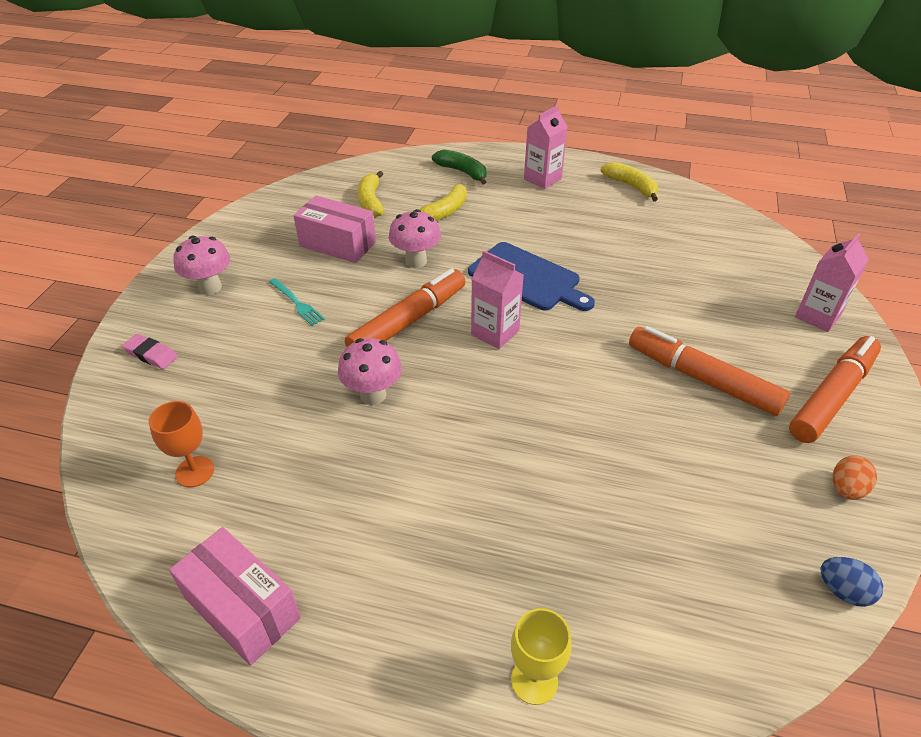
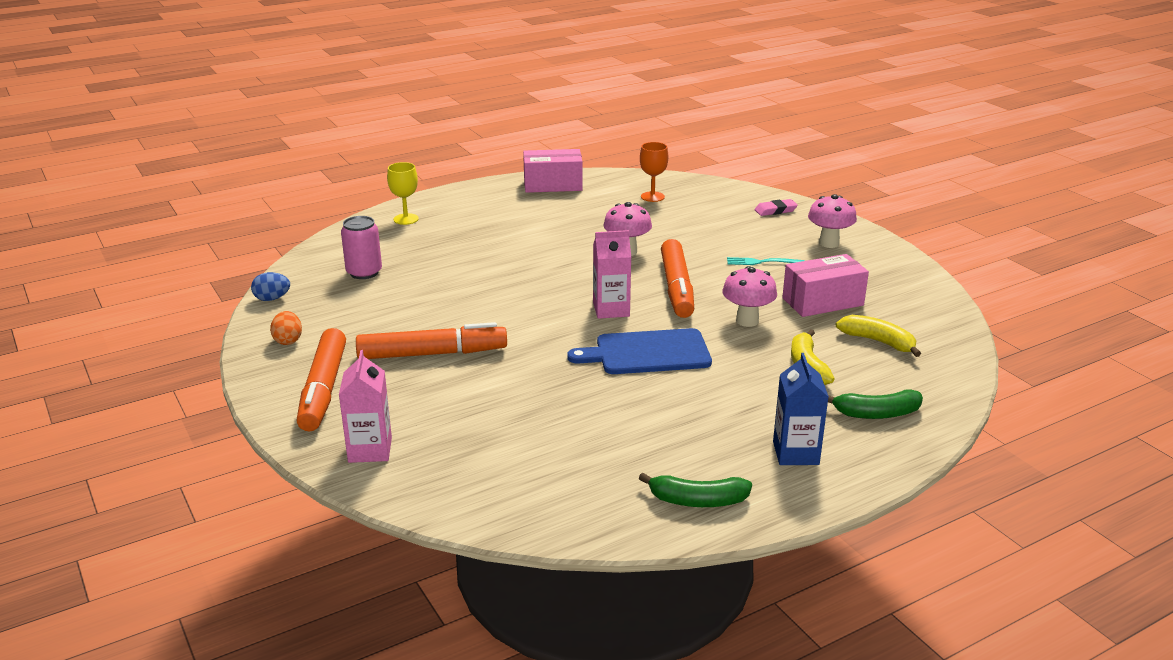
camera: 135 degrees right, 15 degrees down
pink carton [524,105,568,189] -> blue carton [773,353,829,465]
yellow banana [600,162,658,202] -> green banana [639,473,752,507]
none -> pink can [341,216,382,279]

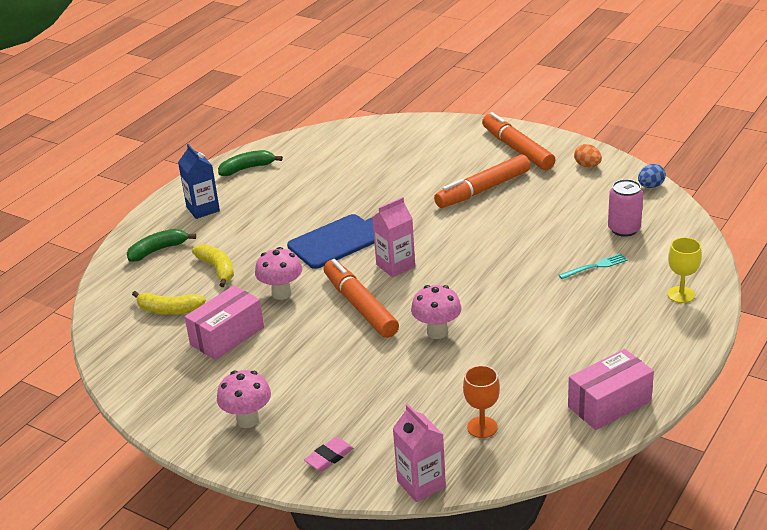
camera: 155 degrees right, 5 degrees up
pink carton [339,350,392,463] -> pink carton moved to [393,404,446,502]
turquoise fork [727,257,805,265] -> turquoise fork moved to [559,253,628,279]

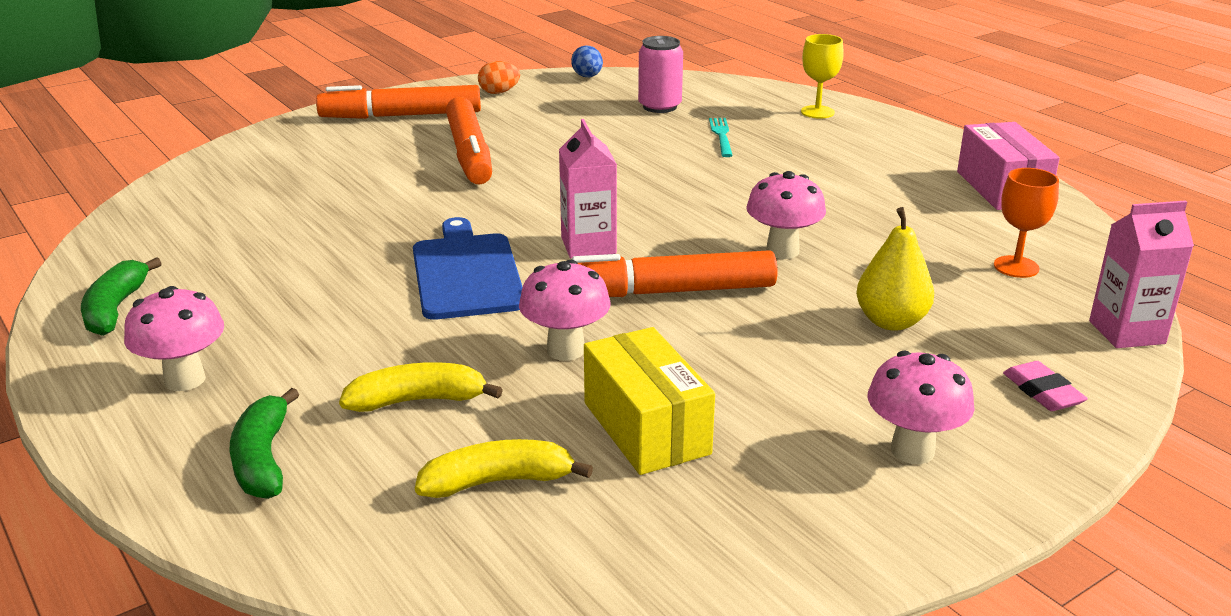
camera: 70 degrees left, 5 degrees down
yellow banana [132,291,206,315] -> yellow banana turned 135 degrees counterclockwise [415,439,593,498]
blue carton [178,144,220,219] -> pink mushroom [124,286,224,391]
pink box [185,285,264,360] -> yellow box [584,327,715,475]
none -> yellow pear [856,207,934,331]

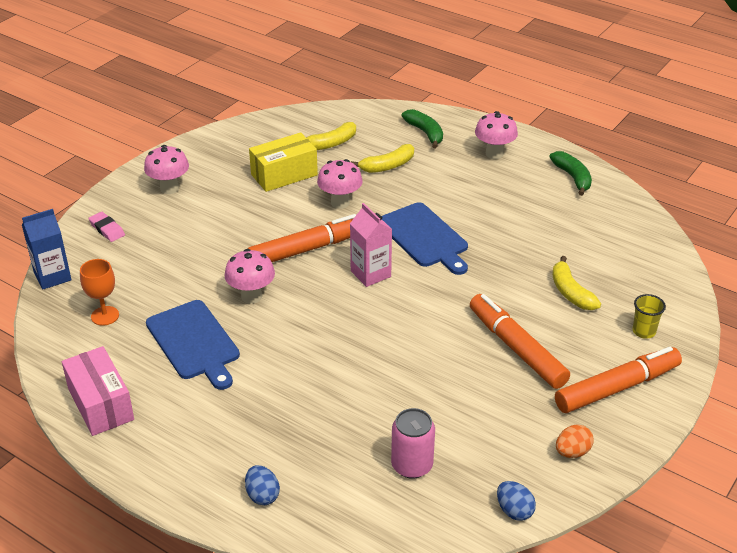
camera: 160 degrees right, 10 degrees up
yellow box [584,327,715,475] -> yellow box turned 75 degrees counterclockwise [249,132,318,192]
turquoise fork [709,118,733,157] -> none
yellow goblet [801,34,844,119] -> blue egg [245,465,280,505]
yellow pear [856,207,934,331] -> none
pink carton [1089,200,1194,348] -> blue carton [22,209,72,290]
none -> blue cutting board [146,300,240,390]
none -> yellow banana [552,256,601,310]
none -> yellow cup [632,294,666,339]

